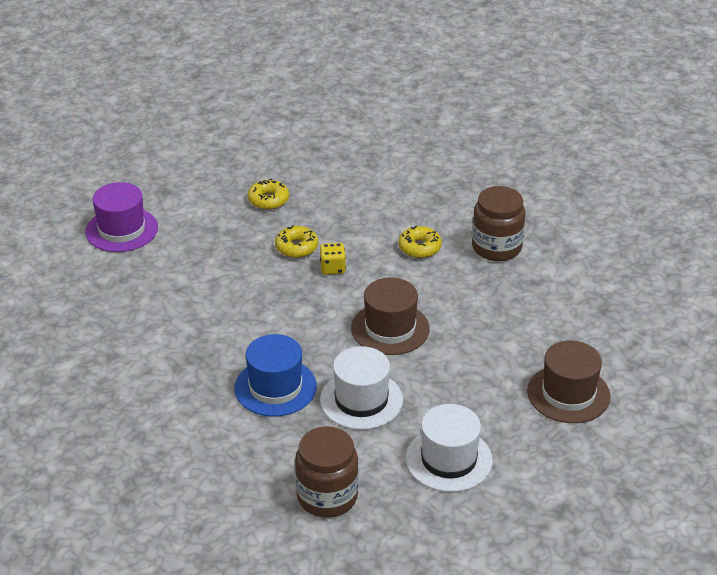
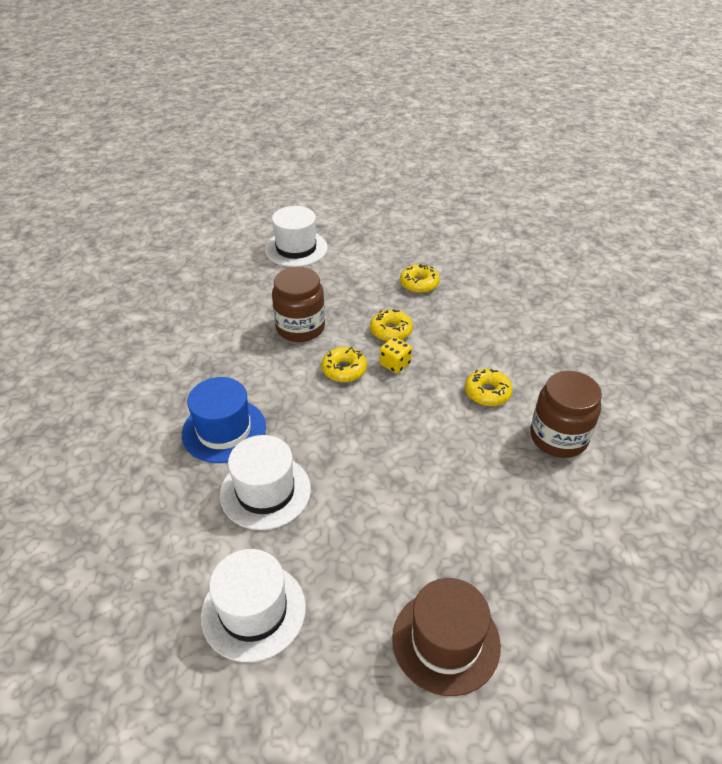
camera: 45 degrees right, 5 degrees up
purple hat [85,182,158,252] -> white hat [265,206,328,267]
brown jar [295,426,359,518] -> brown jar moved to [272,267,325,342]
brown hat [351,278,430,355] -> none
none -> yellow donut [321,347,367,382]

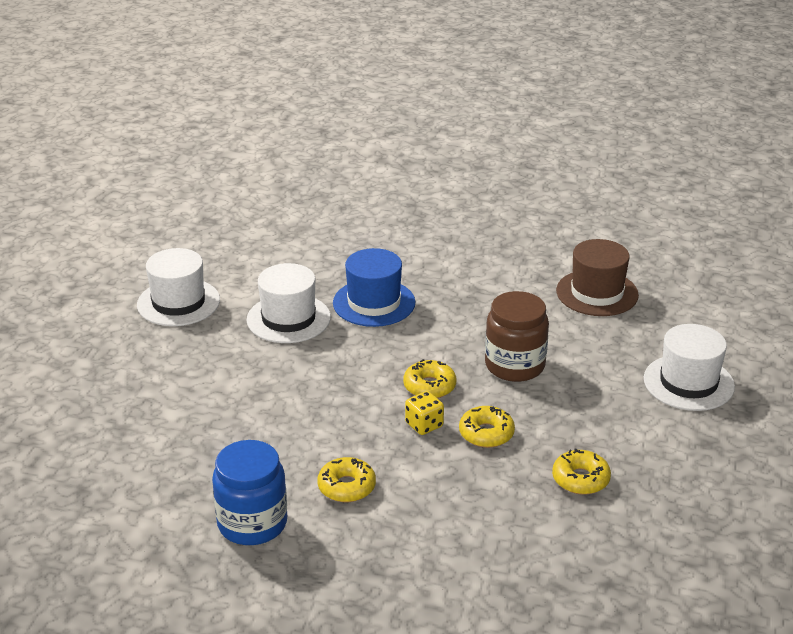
camera: 105 degrees right, 10 degrees down
brown hat [392,578,501,696] -> brown hat moved to [556,239,639,316]
brown jar [530,371,602,458] -> blue jar [212,440,287,545]

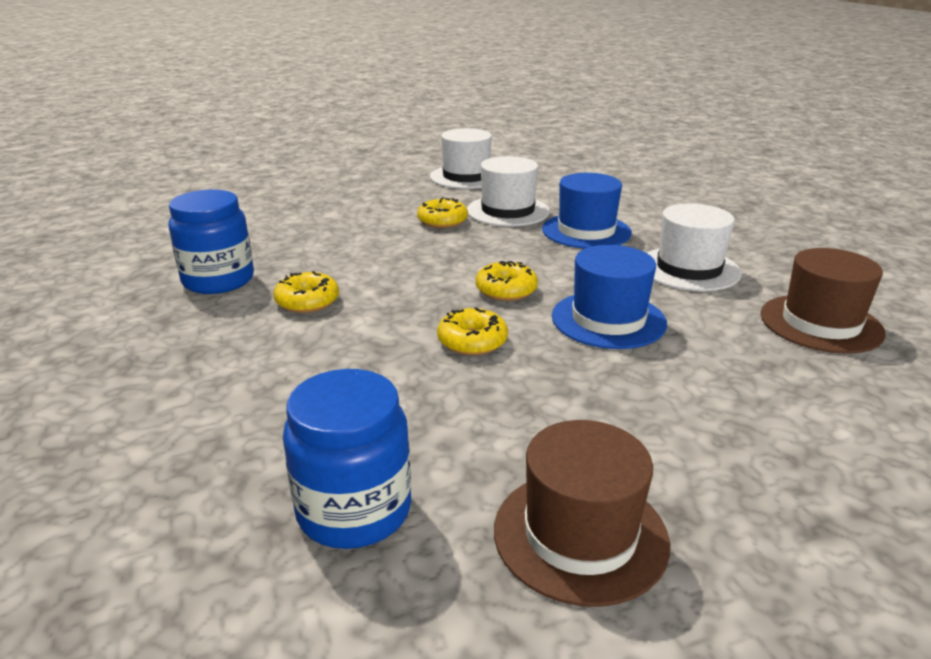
camera: 55 degrees right, 5 degrees down
yellow dice [405,391,444,435] -> none
brown jar [485,291,549,382] -> blue hat [552,245,667,349]
yellow donut [552,449,611,495] -> yellow donut moved to [417,197,468,228]
white hat [644,324,735,411] -> white hat moved to [647,203,742,291]
none -> blue jar [283,369,411,549]
none -> brown hat [494,420,670,607]

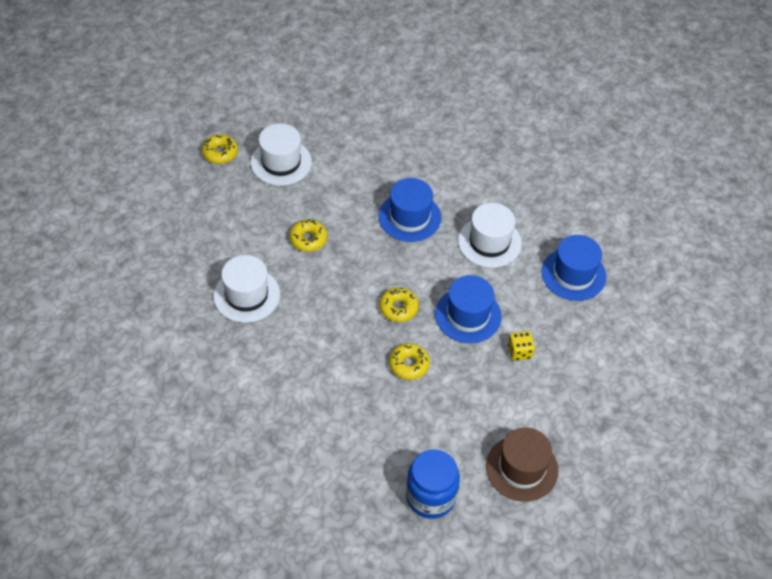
camera: 30 degrees left, 25 degrees up
blue jar [169,190,254,294] -> none
yellow donut [273,271,339,313] -> yellow donut moved to [202,134,238,164]
white hat [467,156,550,226] -> white hat moved to [214,255,280,323]
brown hat [760,248,886,354] -> blue hat [542,235,606,301]
none -> yellow dice [508,331,535,361]

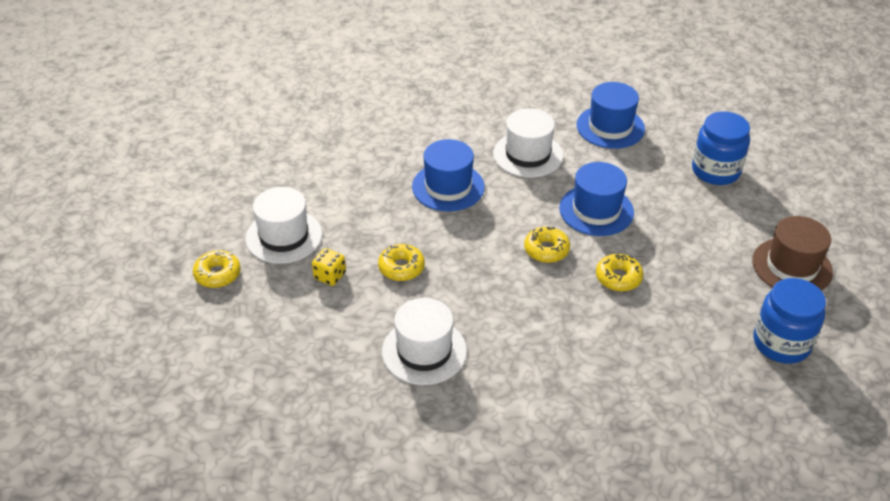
camera: 50 degrees left, 10 degrees down
yellow dice [508,331,535,361] -> yellow dice moved to [312,248,346,286]
none -> blue jar [692,111,750,185]

